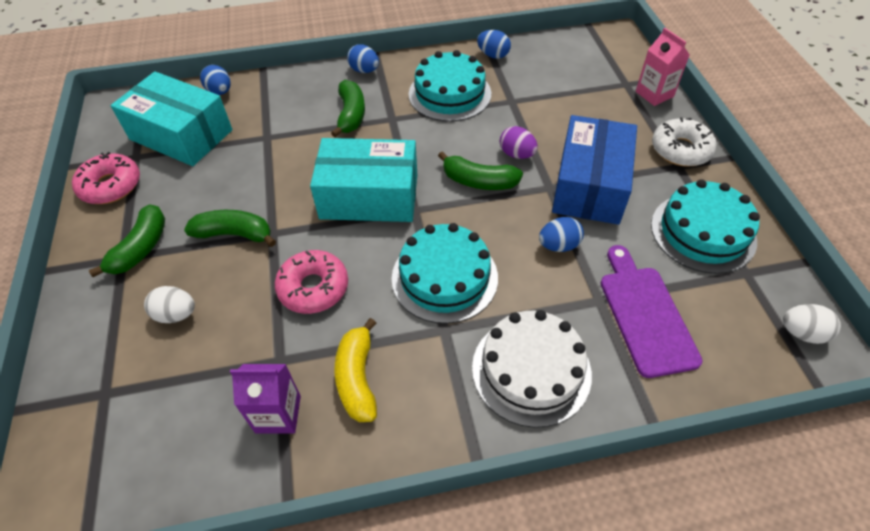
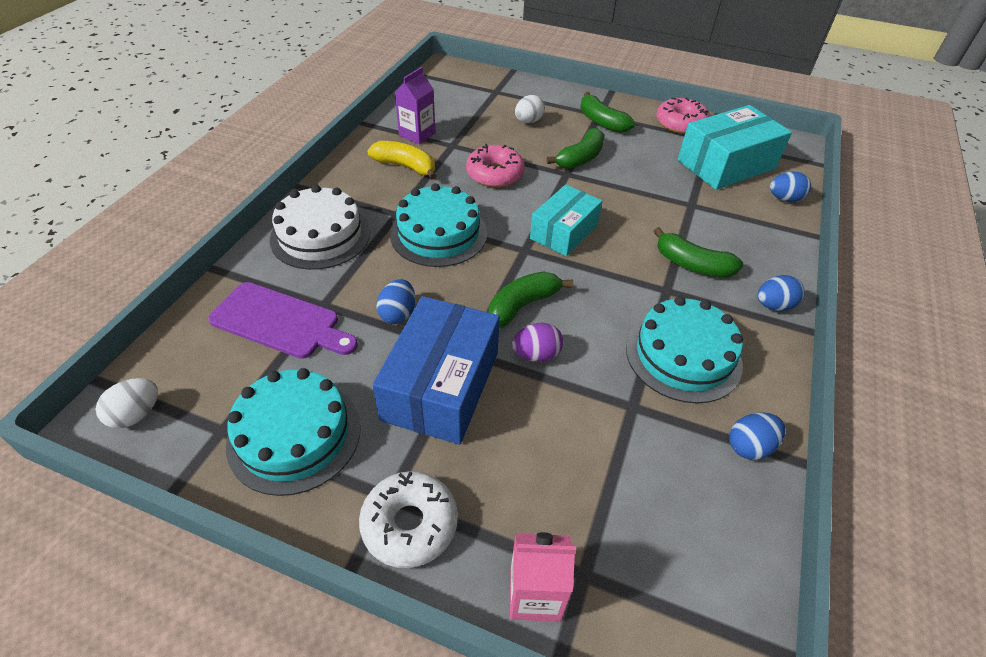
camera: 120 degrees right, 5 degrees down
turquoise box [310,138,417,222] -> turquoise box [530,184,602,256], size x0.66
blue box [552,115,637,225] -> blue box turned 60 degrees clockwise [373,296,500,445]

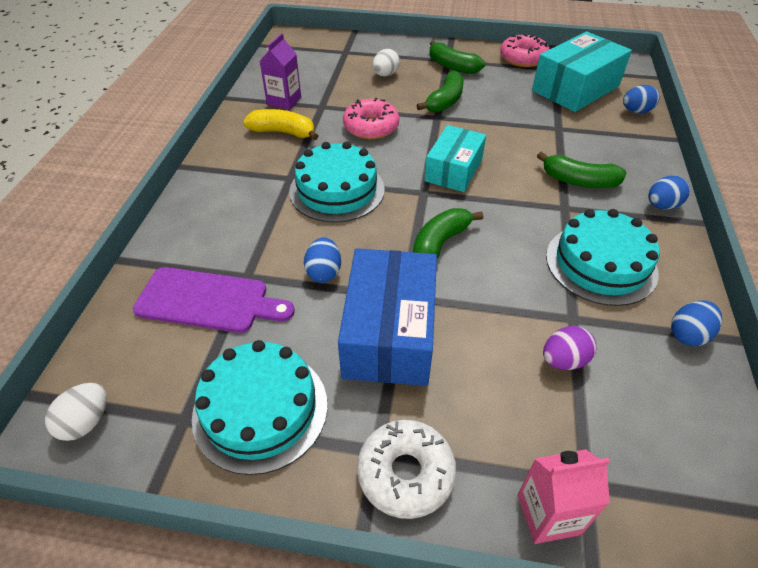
camera: 10 degrees left, 0 degrees up
white cake [270,185,370,270] -> none
purple egg [512,323,563,362] -> purple egg moved to [543,326,596,370]

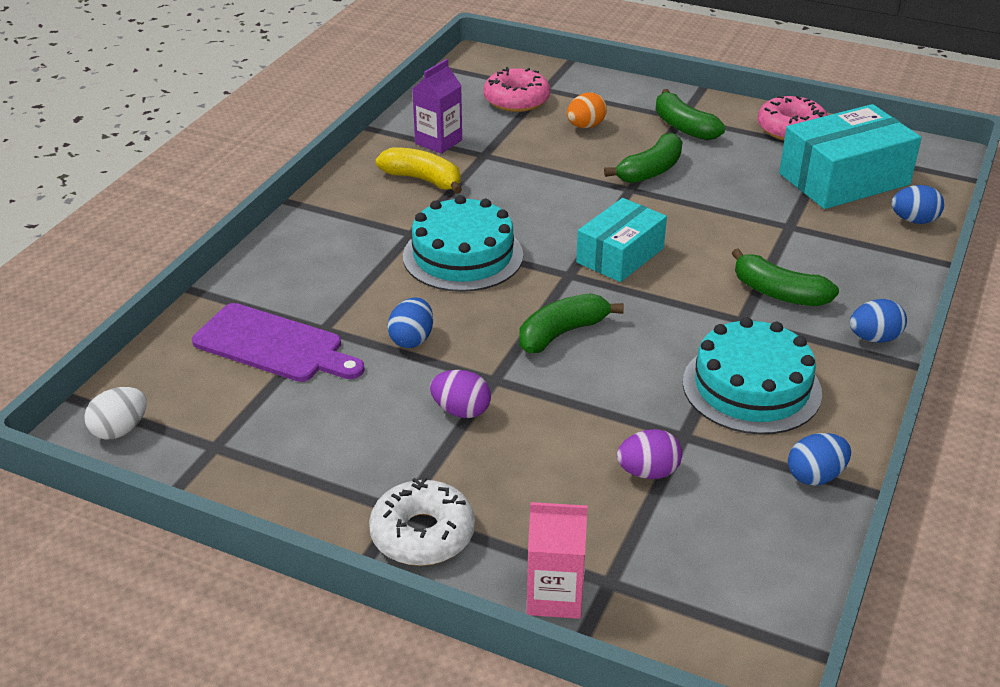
camera: 15 degrees right, 10 degrees down
turquoise cake [192,340,328,475] -> none
blue box [338,248,437,386] -> purple egg [430,370,491,418]
pink donut [343,98,399,139] -> pink donut moved to [483,67,550,112]
white egg [373,49,400,77] -> orange egg [567,93,607,128]

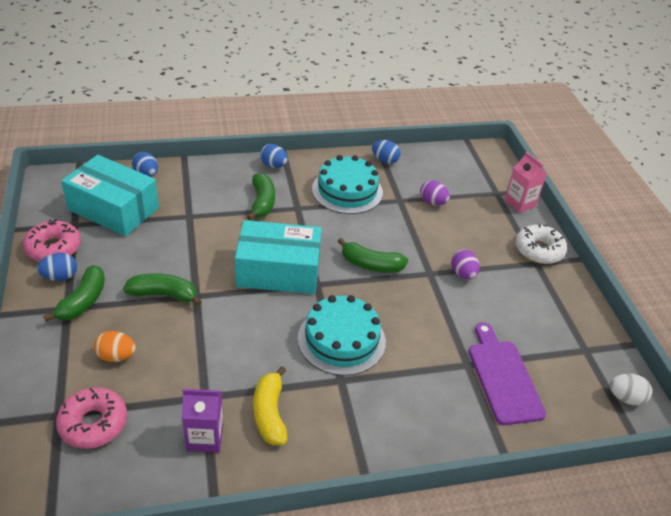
camera: 130 degrees left, 5 degrees up
blue egg [387,297,433,348] -> blue egg moved to [37,253,77,281]
turquoise box [576,198,667,282] -> turquoise box [235,220,322,294], size x1.51

